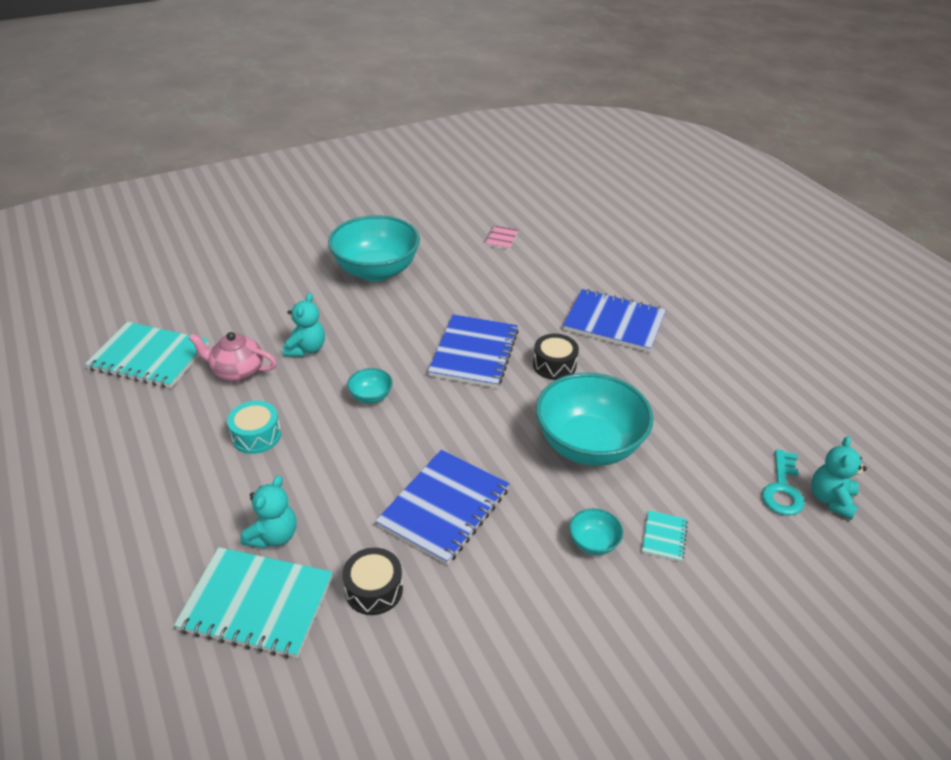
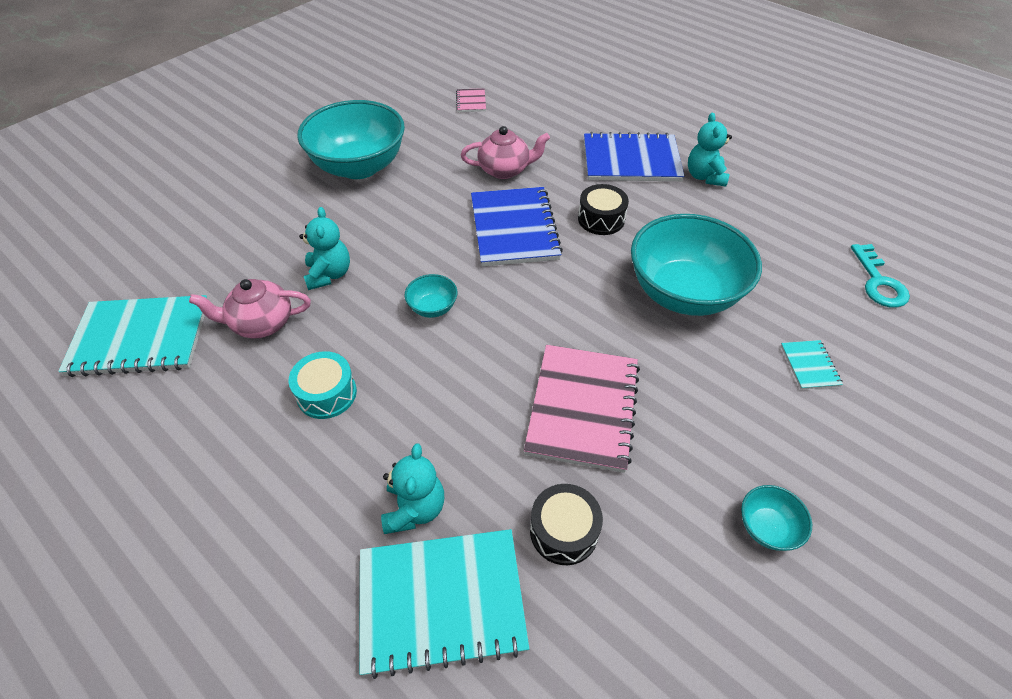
camera: 20 degrees left, 10 degrees up
blue notebook [375,450,510,565] -> pink notebook [524,345,640,473]
turquoise bowl [569,508,623,555] -> turquoise bowl moved to [741,485,812,551]
turquoise teddy bear [811,436,867,520] -> turquoise teddy bear moved to [688,113,732,186]
none -> pink teapot [461,126,550,179]

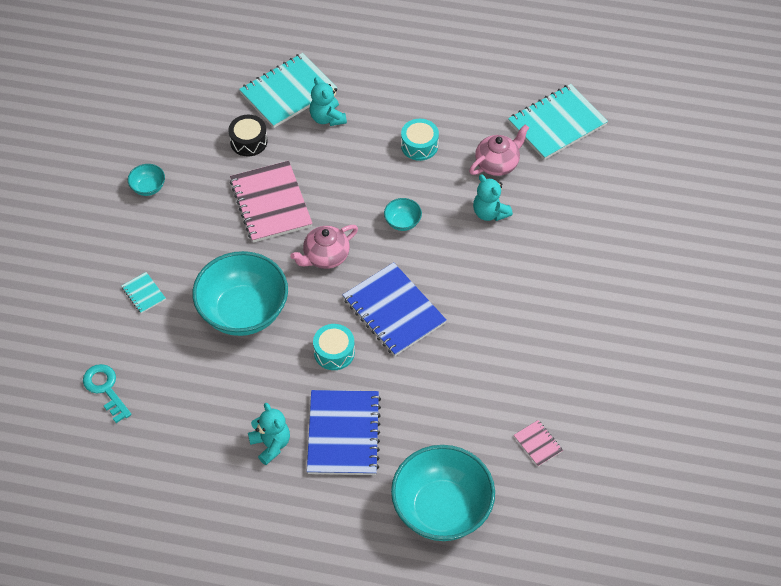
camera: 150 degrees right, 5 degrees up
turquoise bowl [297,100,405,179] -> turquoise bowl moved to [391,445,495,541]
pink teapot [461,126,550,179] -> pink teapot moved to [290,225,358,269]
black drum [578,184,629,235] -> turquoise drum [313,324,355,370]
blue notebook [584,132,685,181] -> blue notebook turned 60 degrees counterclockwise [307,390,381,475]

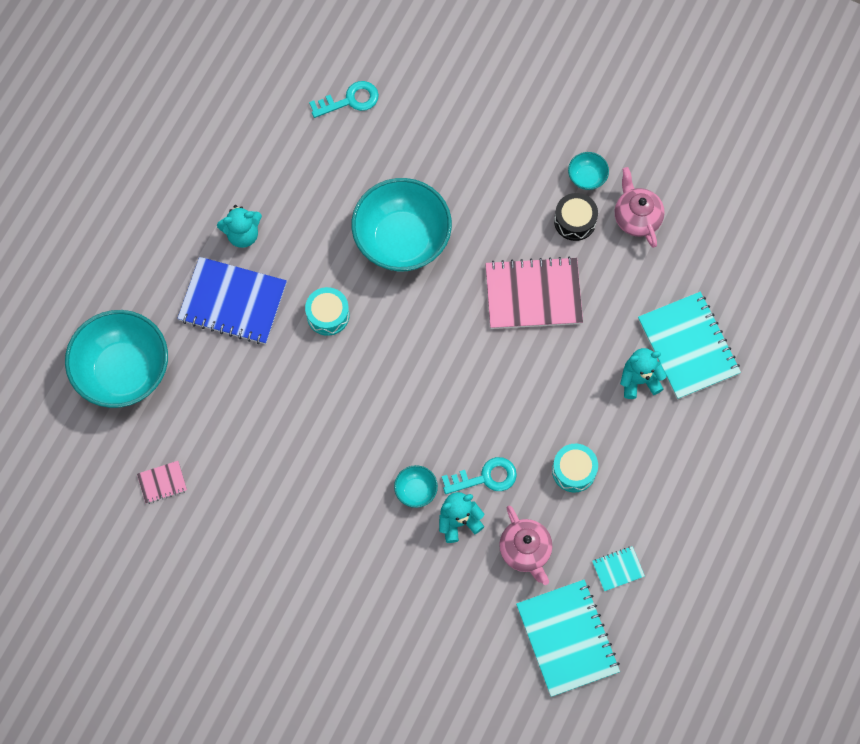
camera: 105 degrees right, 15 degrees up
turquoise notebook [122,272,166,314] -> turquoise notebook moved to [592,546,645,591]
black drum [229,115,268,157] -> black drum moved to [554,193,598,241]
pink teapot [290,225,358,269] -> pink teapot moved to [615,167,665,248]
blue notebook [343,262,447,356] -> none
turquoise bowl [384,198,422,231] -> turquoise bowl moved to [394,465,438,508]
none -> turquoise key [442,457,517,494]

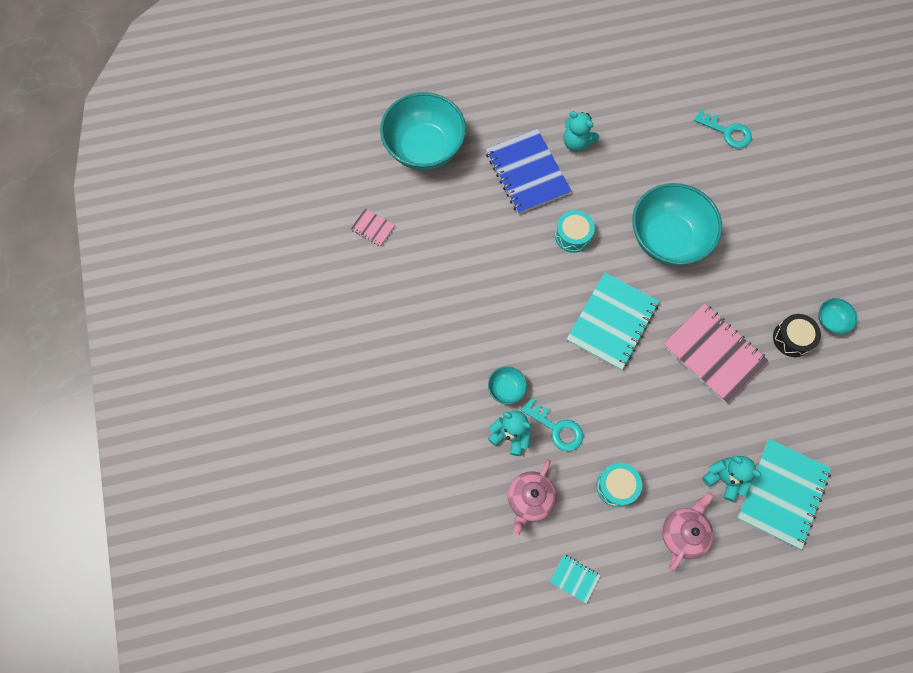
camera: 50 degrees right, 0 degrees up
turquoise notebook [516,580,620,697] -> turquoise notebook moved to [566,272,659,370]
pink teapot [615,167,665,248] -> pink teapot moved to [662,492,714,571]

